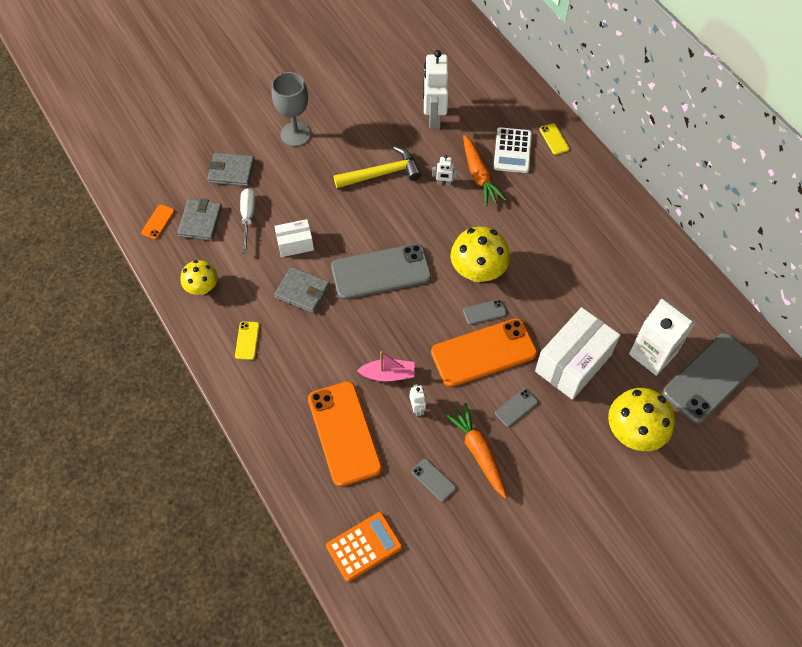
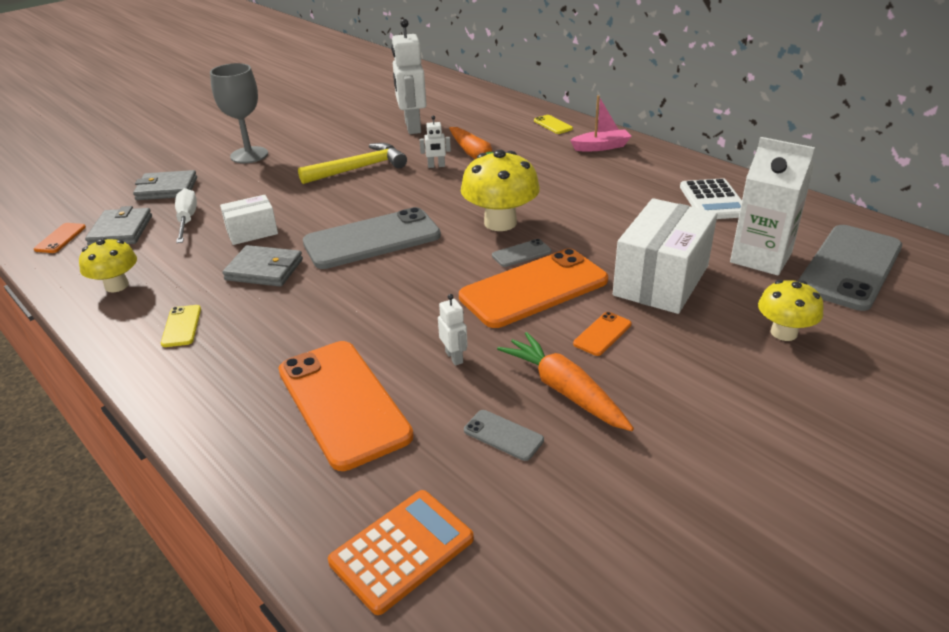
camera: 10 degrees left, 25 degrees down
pink boat [357,351,415,382] -> pink boat moved to [570,95,632,151]
white calculator [494,127,532,173] -> white calculator moved to [680,178,742,219]
grey phone [495,389,538,427] -> orange phone [573,312,632,356]
yellow mushroom [608,388,675,451] -> yellow mushroom [758,280,824,341], size x0.62

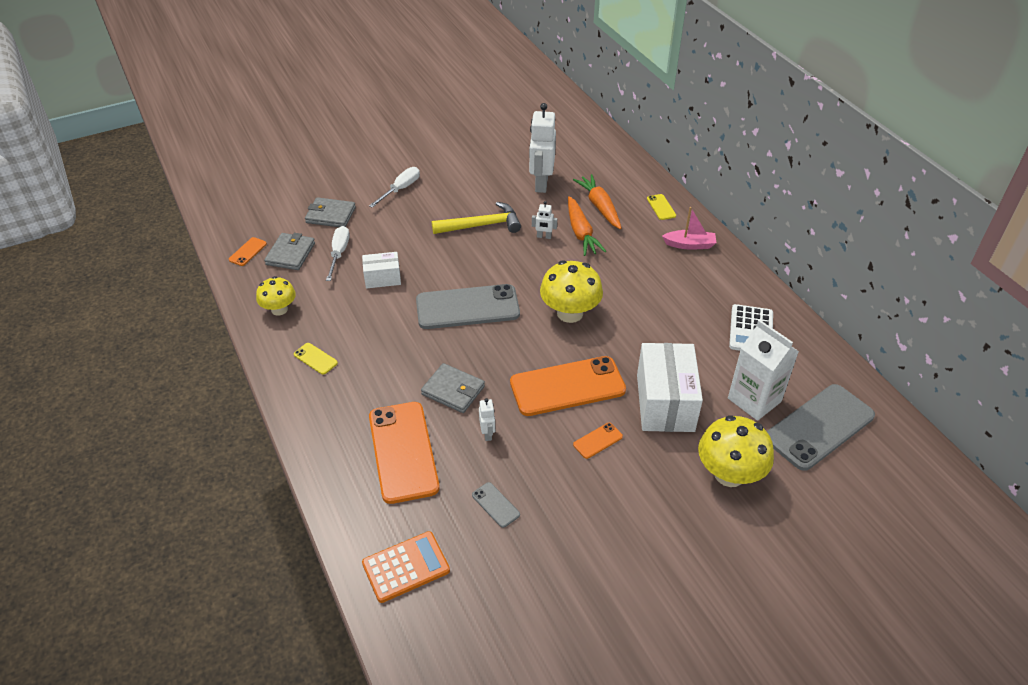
camera: 15 degrees right, 10 degrees up
yellow phone [161,305,201,347] -> yellow phone turned 60 degrees counterclockwise [294,343,338,375]
grey goblet [210,63,268,163] -> white screwdriver [369,167,420,208]
grey wallet [222,245,303,287] -> grey wallet moved to [421,363,485,413]
grey phone [492,239,551,267] -> none
orange carrot [497,332,634,431] -> orange carrot moved to [573,174,622,229]
white box [613,198,717,314] -> white box turned 45 degrees counterclockwise [637,343,703,432]
yellow mushroom [758,280,824,341] -> yellow mushroom [698,415,774,487], size x1.60

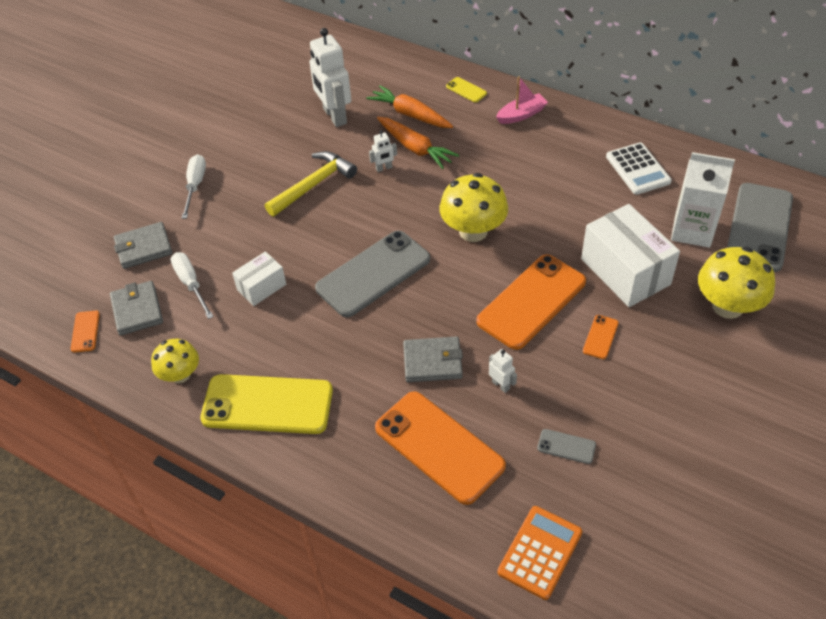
camera: 30 degrees left, 5 degrees up
yellow phone [294,343,338,375] -> yellow phone [200,374,333,434], size x2.38

